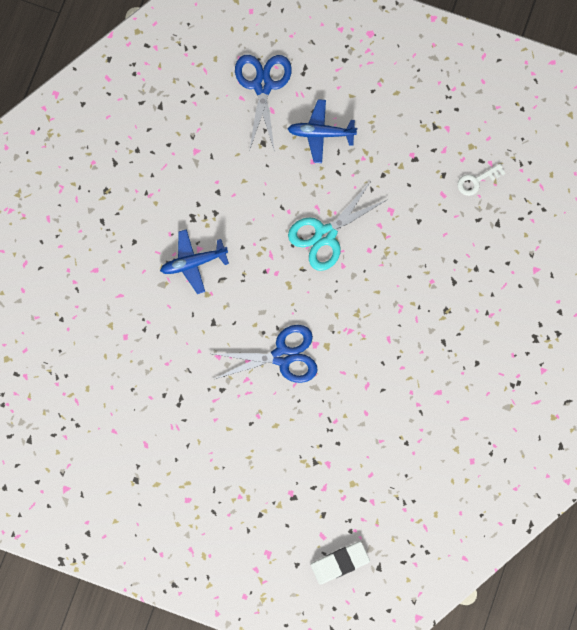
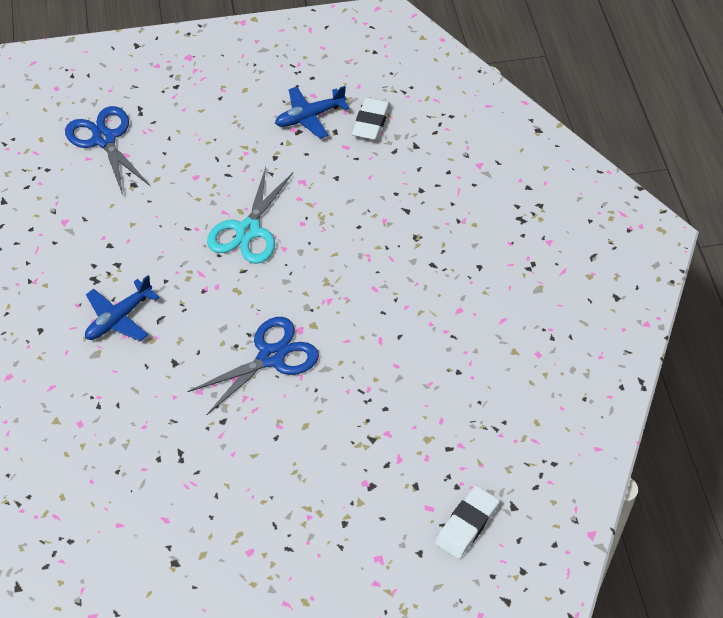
camera: 30 degrees left, 25 degrees down
blue plane [288,99,357,163] -> blue plane moved to [275,86,349,139]
white key [458,164,506,196] -> white eraser [352,98,390,140]

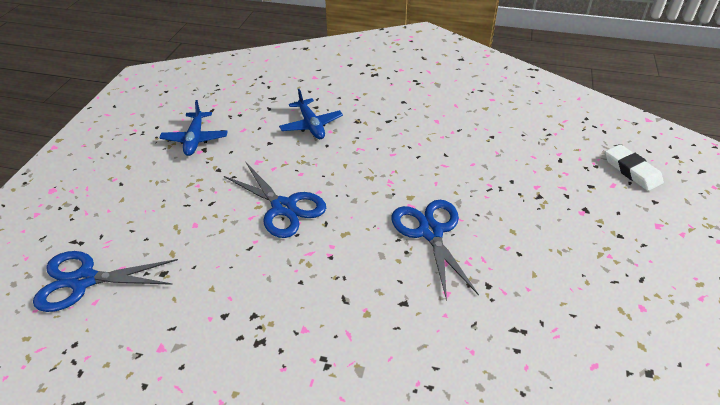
camera: 65 degrees left, 10 degrees down
blue plane [85,275,160,341] -> blue plane moved to [279,89,343,139]
turquoise scissors [207,167,293,264] -> blue scissors [224,163,326,238]
white eraser [352,98,390,140] -> none

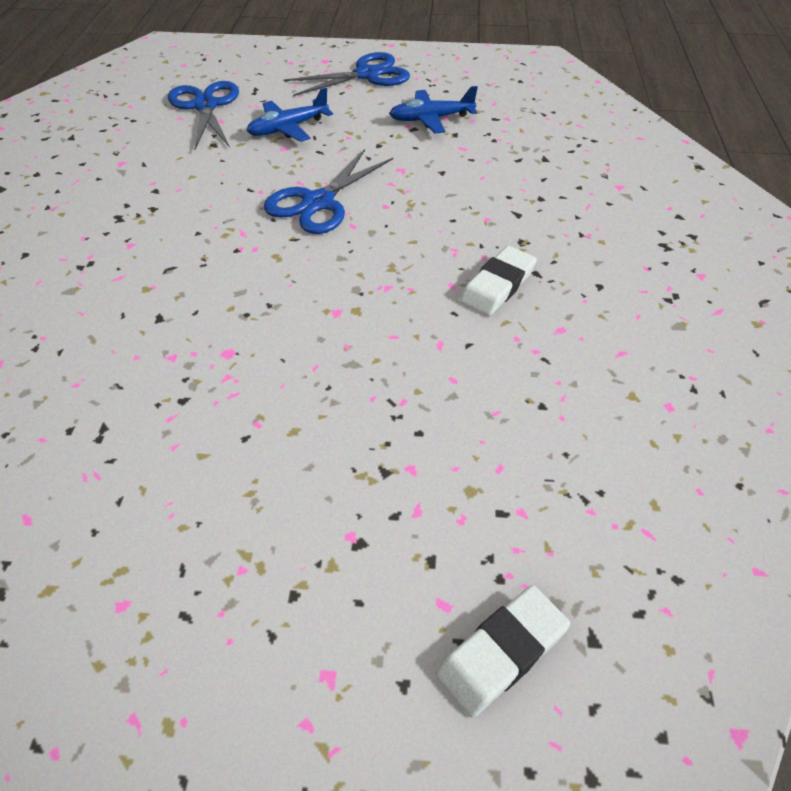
camera: 80 degrees right, 5 degrees up
blue plane [279,89,343,139] -> blue plane moved to [247,88,333,142]
blue scissors [392,200,479,301] -> blue scissors moved to [284,52,410,96]
none -> white eraser [460,246,537,316]

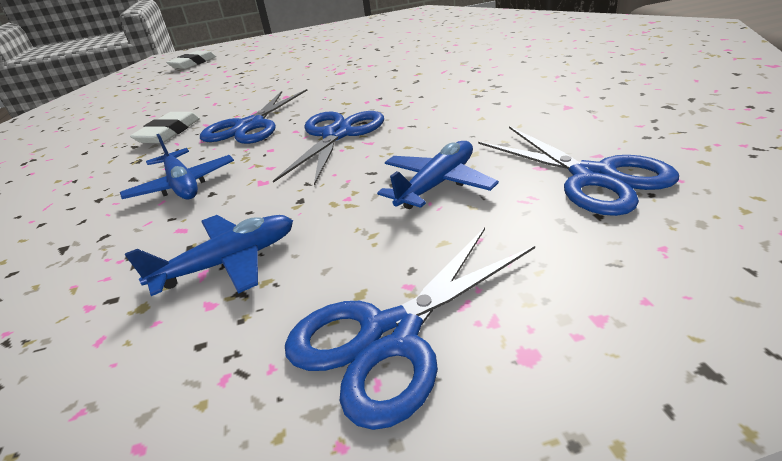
camera: 165 degrees right, 15 degrees down
none -> blue plane [120,134,234,200]
none -> blue scissors [200,89,307,144]

